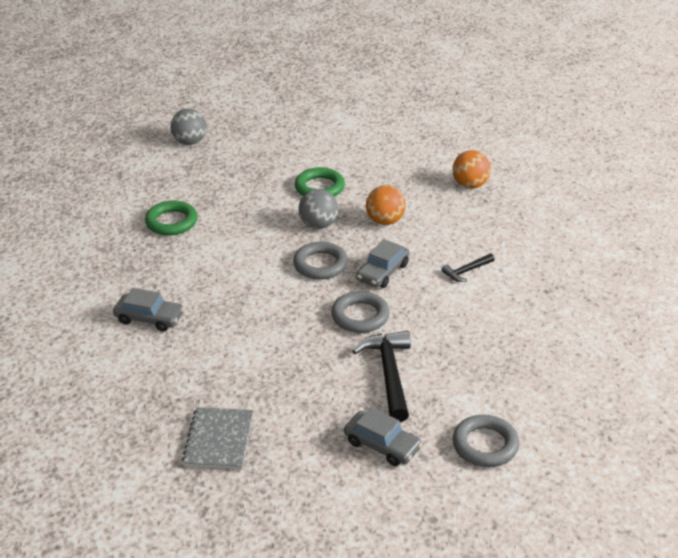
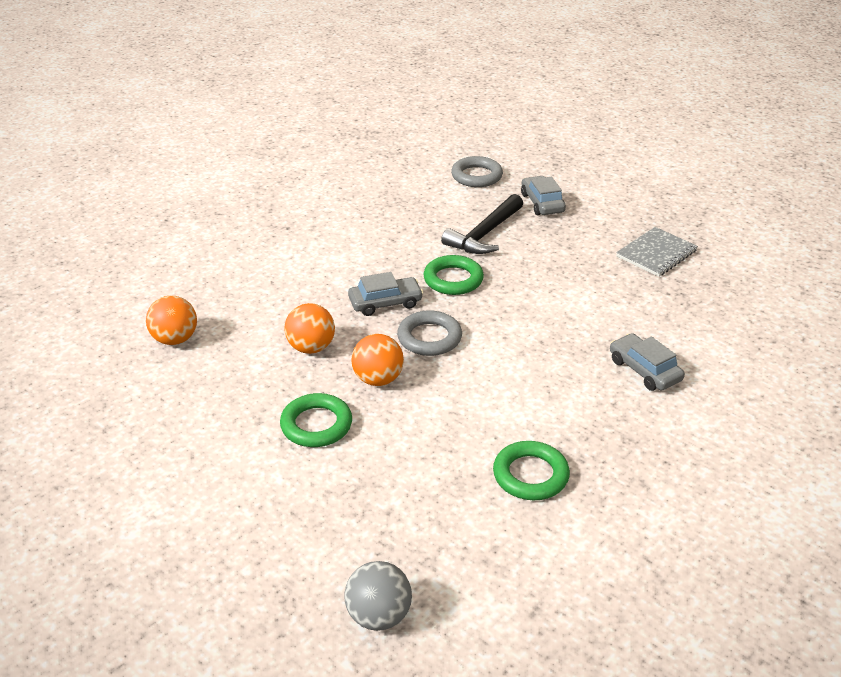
camera: 140 degrees left, 0 degrees up
grey ball [299,189,338,229] -> orange ball [351,334,404,386]
grey ring [331,291,390,333] -> green ring [424,255,484,295]
black hammer [441,253,495,282] -> none

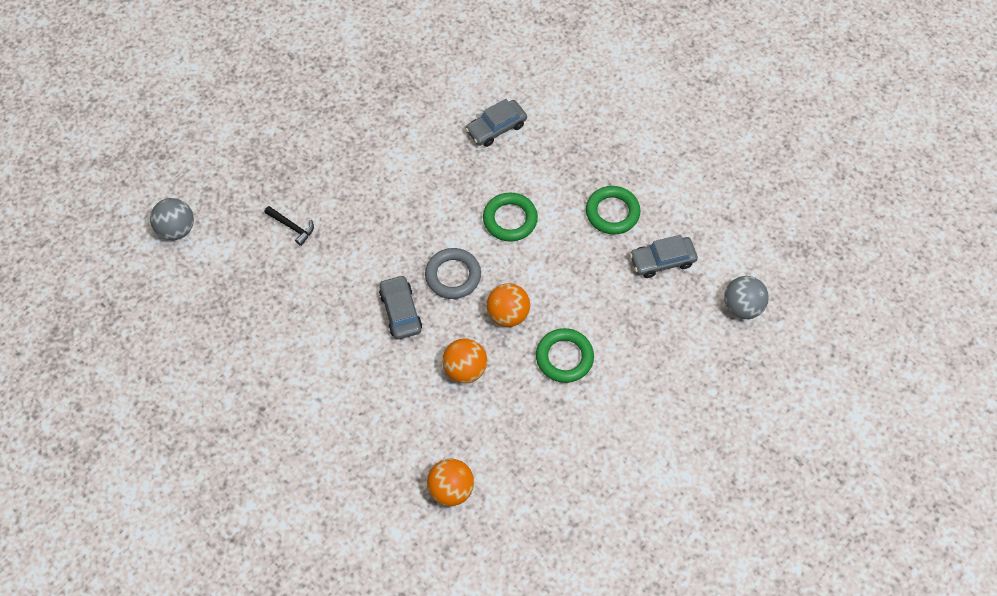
camera: 90 degrees left, 25 degrees up
green ring [424,255,484,295] -> green ring moved to [483,193,538,242]
black hammer [441,194,523,254] -> black hammer [265,206,314,246], size x0.53
grey ring [451,156,503,187] -> grey ball [150,198,194,240]
grey car [521,176,566,215] -> grey car moved to [630,235,698,278]
grey notebook [616,227,698,277] -> none

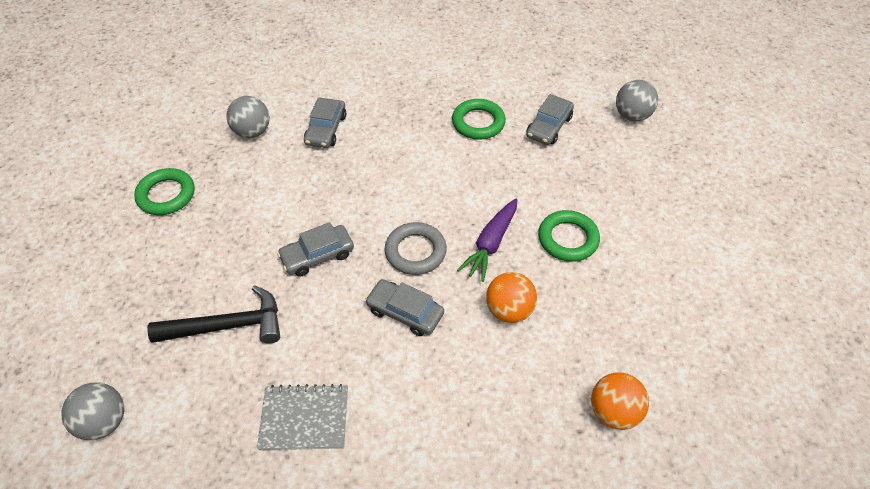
camera: 45 degrees left, 10 degrees down
black hammer [265,206,314,246] -> black hammer [147,285,280,344], size x1.89
green ring [483,193,538,242] -> green ring moved to [134,168,195,215]
orange ball [487,283,530,327] -> purple carrot [457,199,517,282]
none -> grey ball [226,96,270,138]
none -> grey notebook [257,384,348,450]
none -> grey car [277,222,354,277]

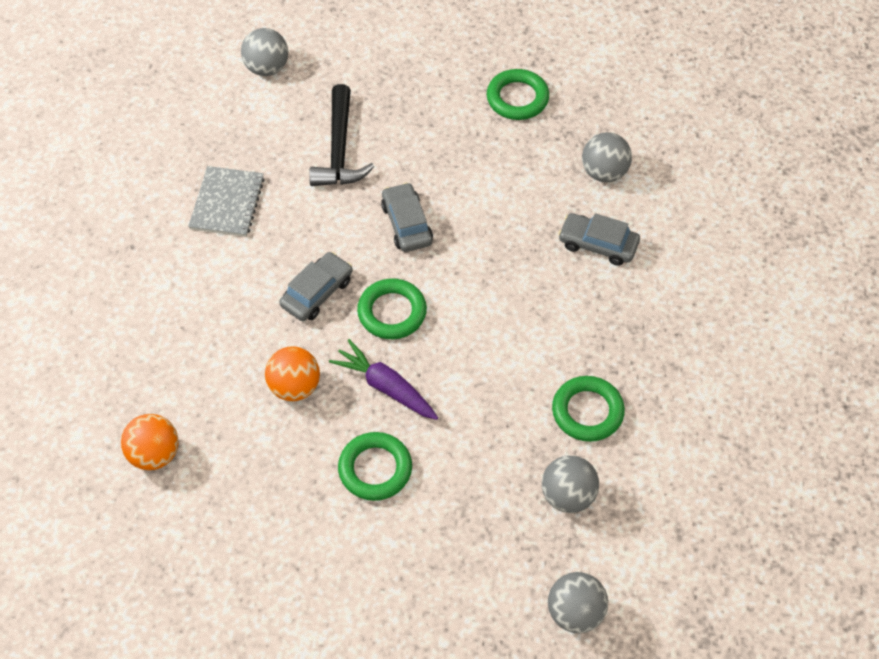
camera: 100 degrees right, 5 degrees up
grey ring [385,222,447,275] -> green ring [357,279,427,339]
grey car [526,94,574,145] -> grey ball [542,455,599,513]

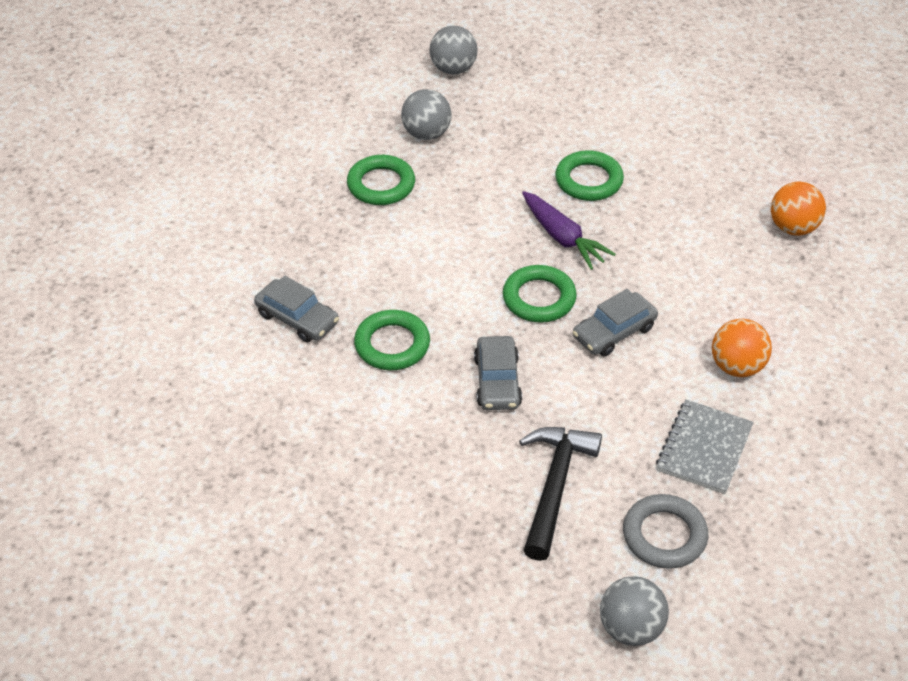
camera: 165 degrees left, 10 degrees down
orange ball [265,346,320,401] -> orange ball moved to [712,319,772,377]
green ring [487,69,549,120] -> green ring moved to [354,310,430,370]
grey ball [582,132,632,182] -> none
none -> grey ring [623,494,708,569]

